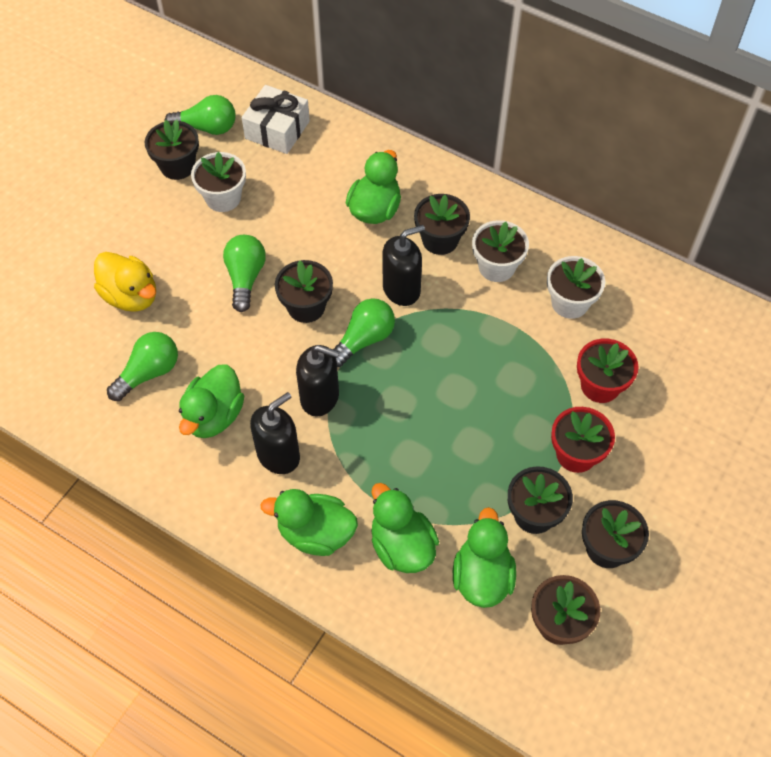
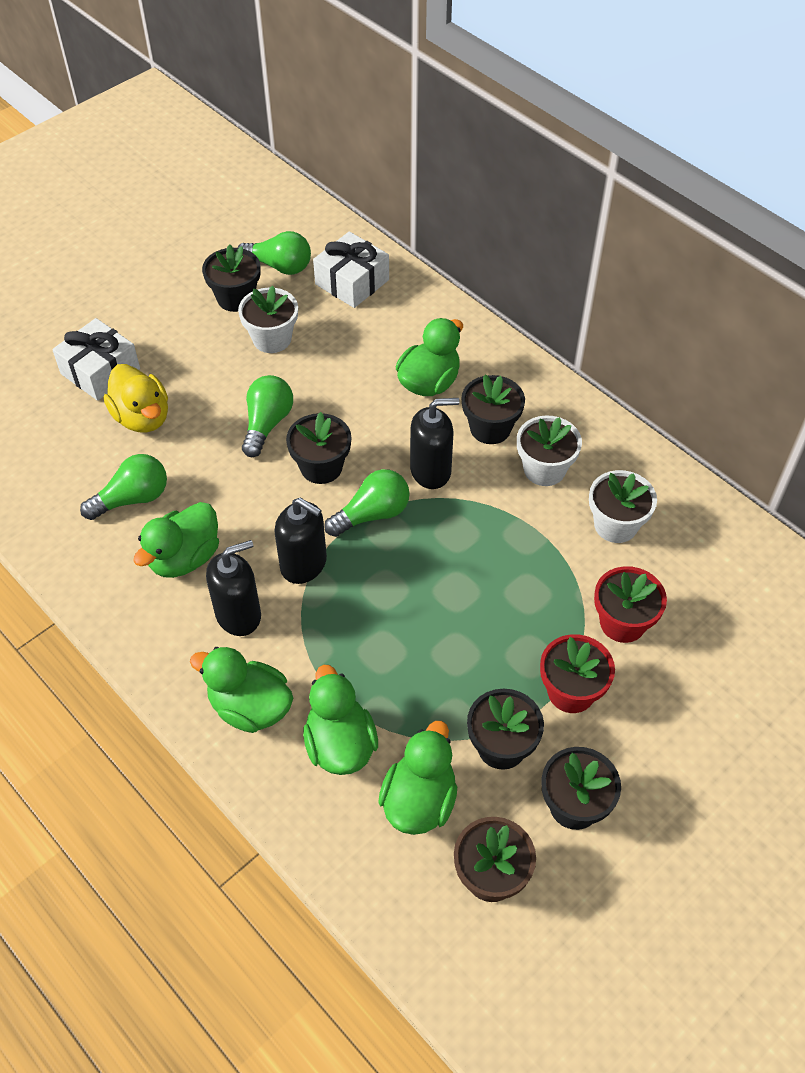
camera: 15 degrees right, 5 degrees down
none -> white gift [52,318,140,401]

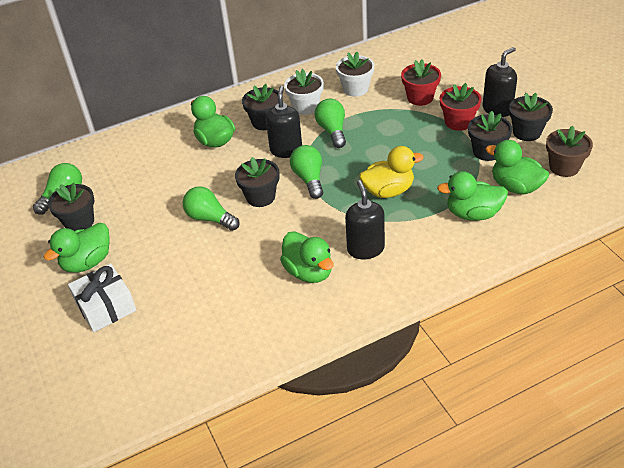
camera: 70 degrees left, 10 degrees down
green light bulb [80,454,167,520] -> green light bulb moved to [315,99,346,148]
yellow duck [104,364,168,433] -> yellow duck moved to [359,146,424,198]
green duck [190,647,293,733] -> green duck moved to [44,223,110,273]
white flower pot [238,286,298,353] -> none
black soap dispenser [275,498,327,584] -> black soap dispenser moved to [483,47,517,117]
white gift [313,232,389,308] -> none

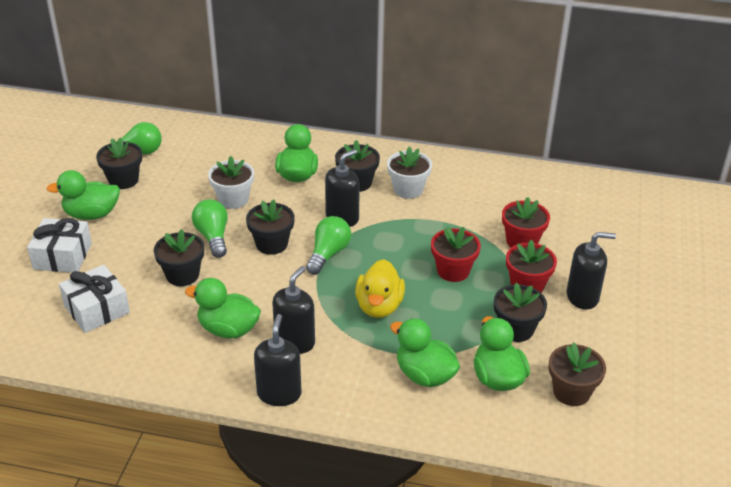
camera: 35 degrees right, 5 degrees down
green duck [280,231,333,283] -> green duck turned 105 degrees clockwise [185,278,261,339]
green light bulb [315,99,346,148] -> none
white flower pot [336,52,374,97] -> white flower pot moved to [208,156,254,209]
yellow duck [359,146,424,198] -> yellow duck turned 75 degrees clockwise [355,259,405,318]
black flower pot [509,93,553,141] -> black flower pot moved to [154,229,204,286]
none -> white gift [59,265,130,333]
none -> black soap dispenser [254,314,301,406]
none -> red flower pot [431,226,481,282]

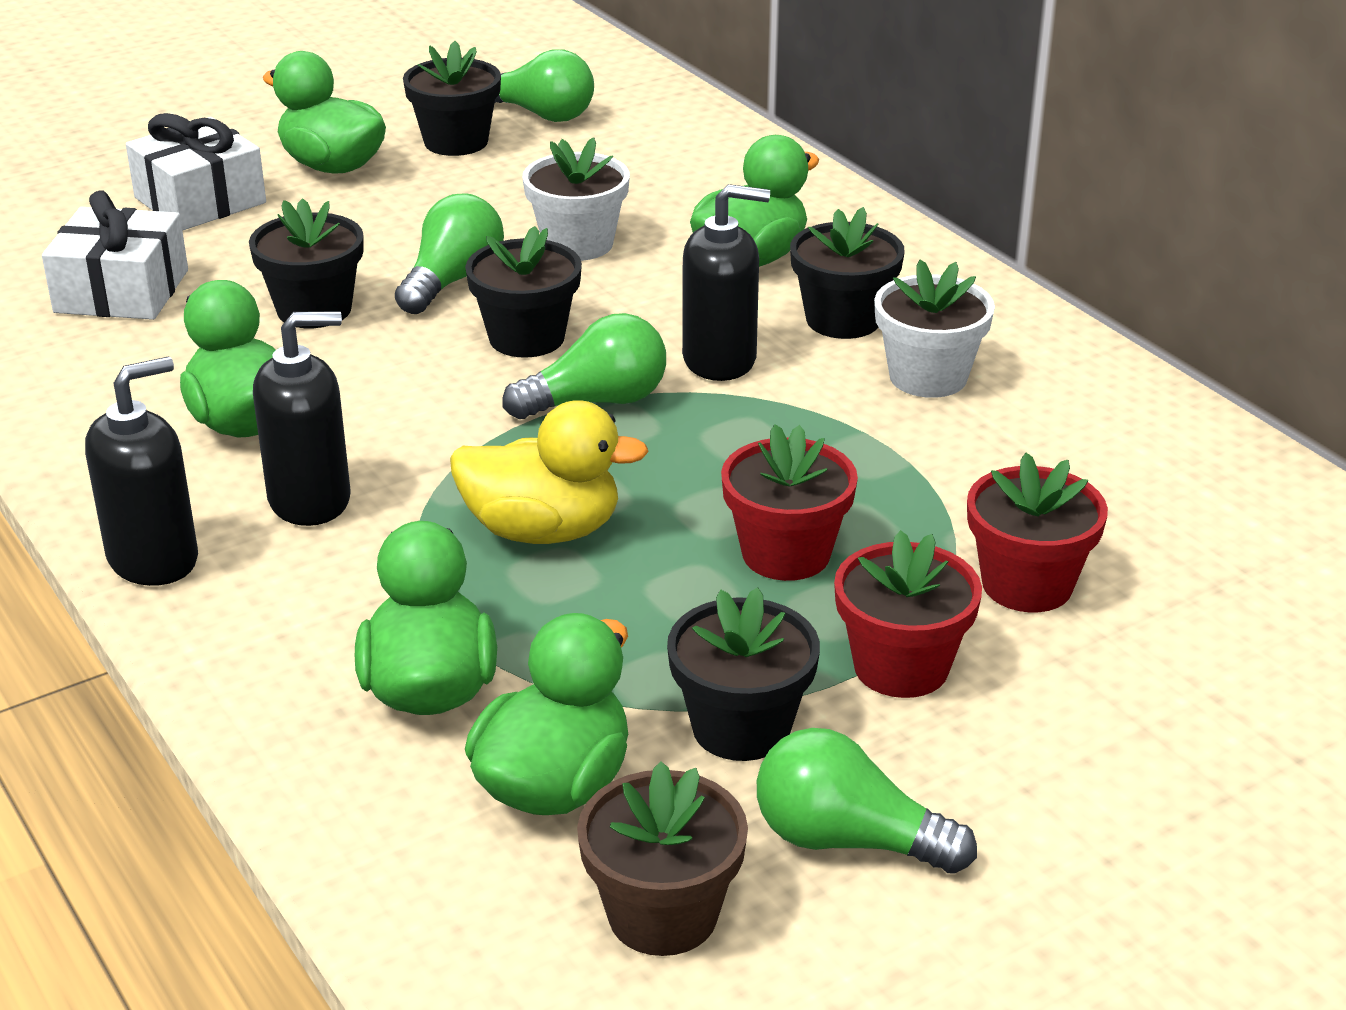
camera: 45 degrees right, 5 degrees down
yellow duck [355,259,405,318] -> yellow duck turned 135 degrees counterclockwise [450,400,649,544]
black soap dispenser [567,232,616,310] -> none
none -> green light bulb [757,728,977,874]

